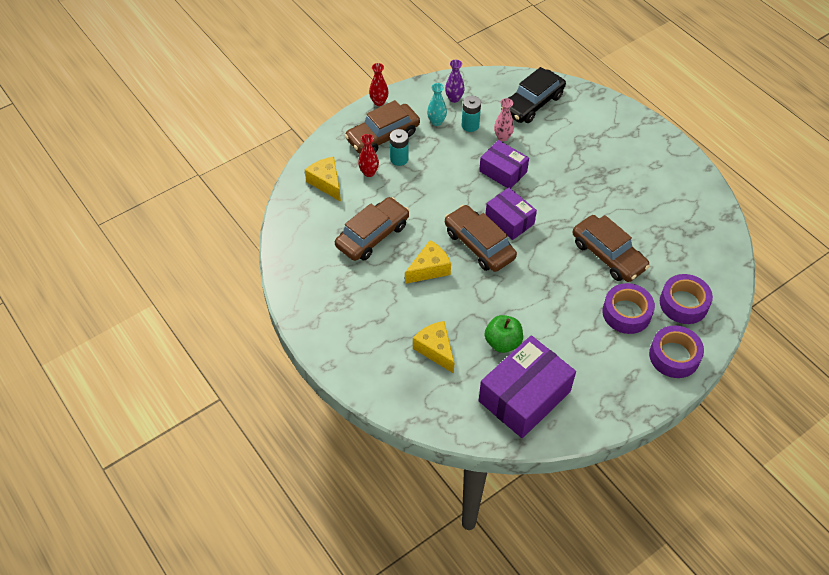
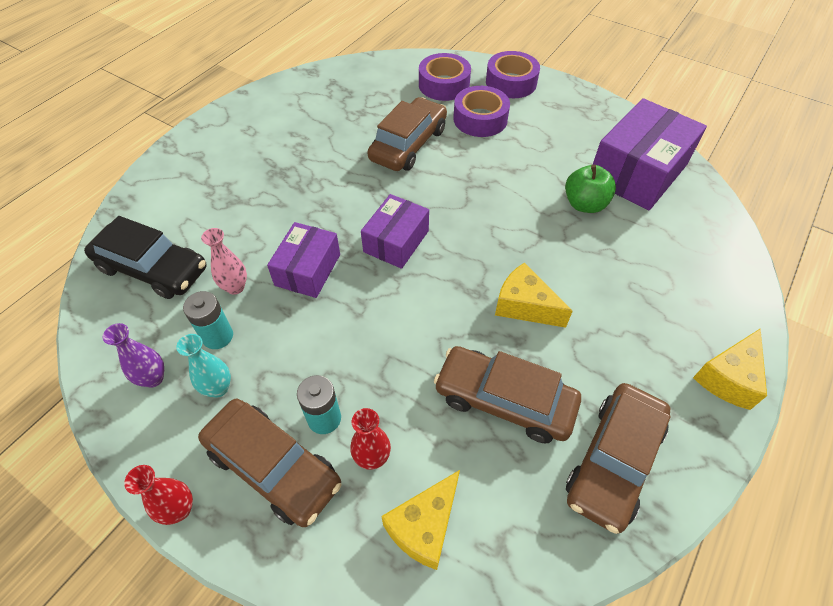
camera: 110 degrees left, 0 degrees up
yellow cheese [413,321,454,374] -> yellow cheese moved to [693,328,767,410]
brown car [445,205,517,272] -> brown car moved to [566,383,671,534]
purple box [479,335,576,438] -> purple box turned 75 degrees counterclockwise [593,98,707,210]

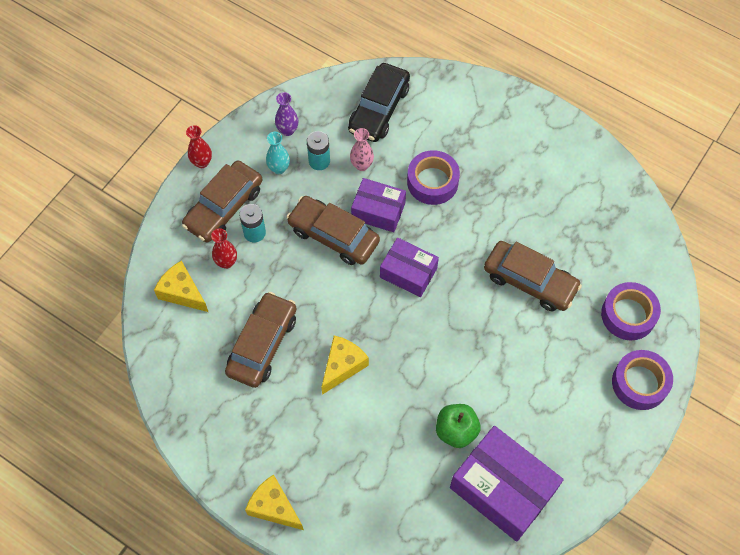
camera: 90 degrees right, 10 degrees up
purple tape [453,86,510,137] -> purple tape moved to [407,150,460,205]
brown car [566,383,671,534] -> brown car moved to [287,196,380,265]

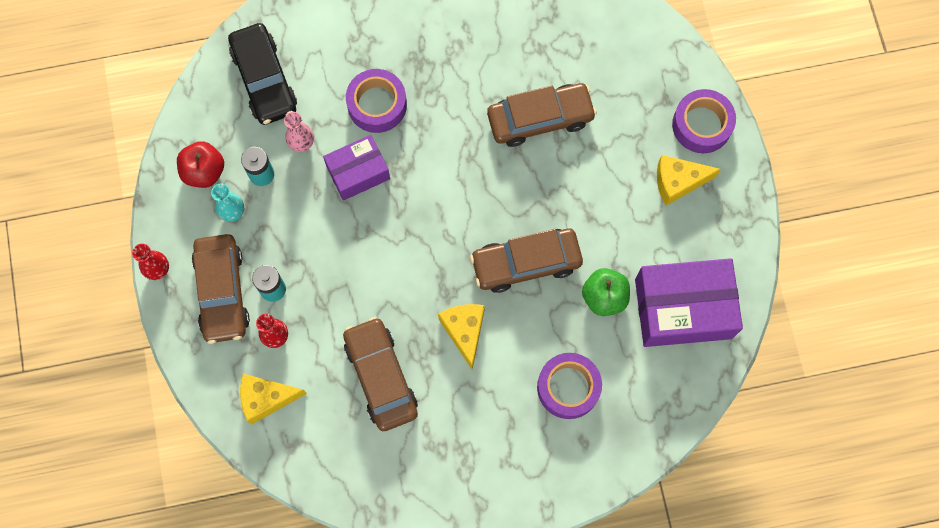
camera: 45 degrees left, 10 degrees up
yellow cheese [245,475,304,530] -> yellow cheese moved to [657,155,721,205]
purple vase [275,92,298,136] -> red apple [177,141,224,188]
brown car [287,196,380,265] -> brown car moved to [470,229,583,293]
purple box [380,238,439,297] -> none
purple tape [601,282,661,340] -> purple tape moved to [537,353,602,419]

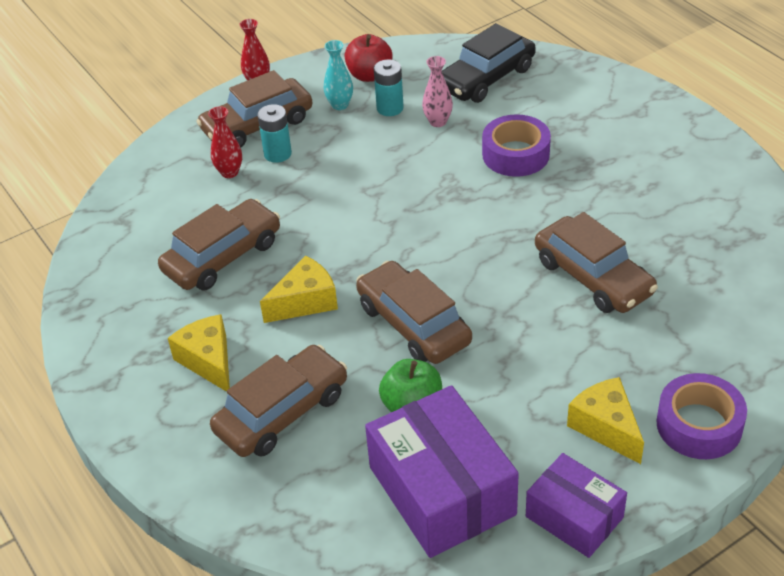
camera: 70 degrees right, 30 degrees down
yellow cheese [240,374,307,425] -> yellow cheese moved to [168,314,230,392]
purple box [323,135,390,201] -> purple box moved to [526,453,627,558]
purple tape [537,353,602,419] -> brown car [210,345,347,457]

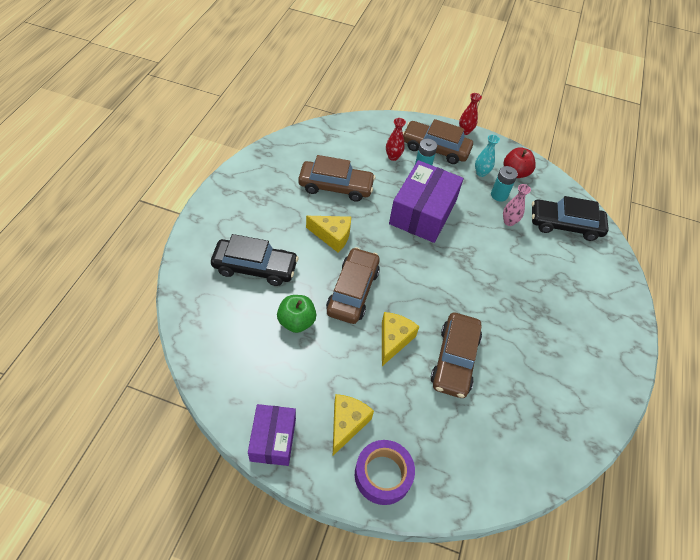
camera: 45 degrees right, 10 degrees up
yellow cheese [168,314,230,392] -> yellow cheese moved to [382,312,420,366]
brown car [210,345,347,457] -> black car [211,234,299,286]
purple box [365,385,519,558] -> purple box moved to [389,160,464,243]
purple tape [482,114,551,177] -> none

